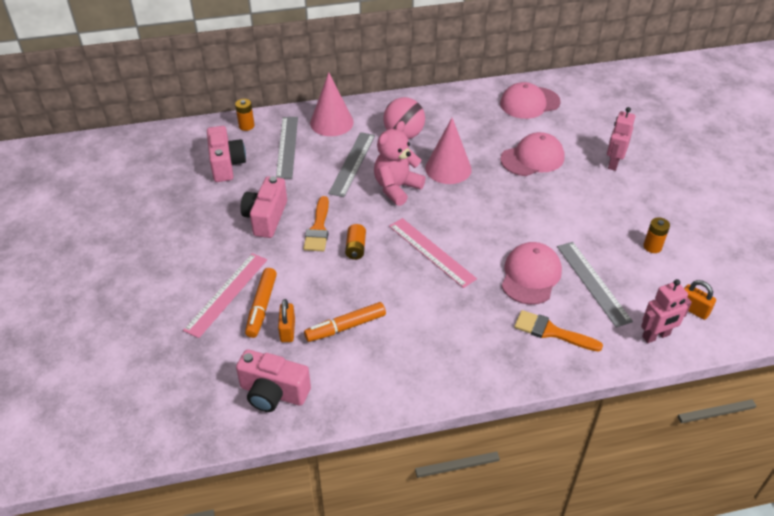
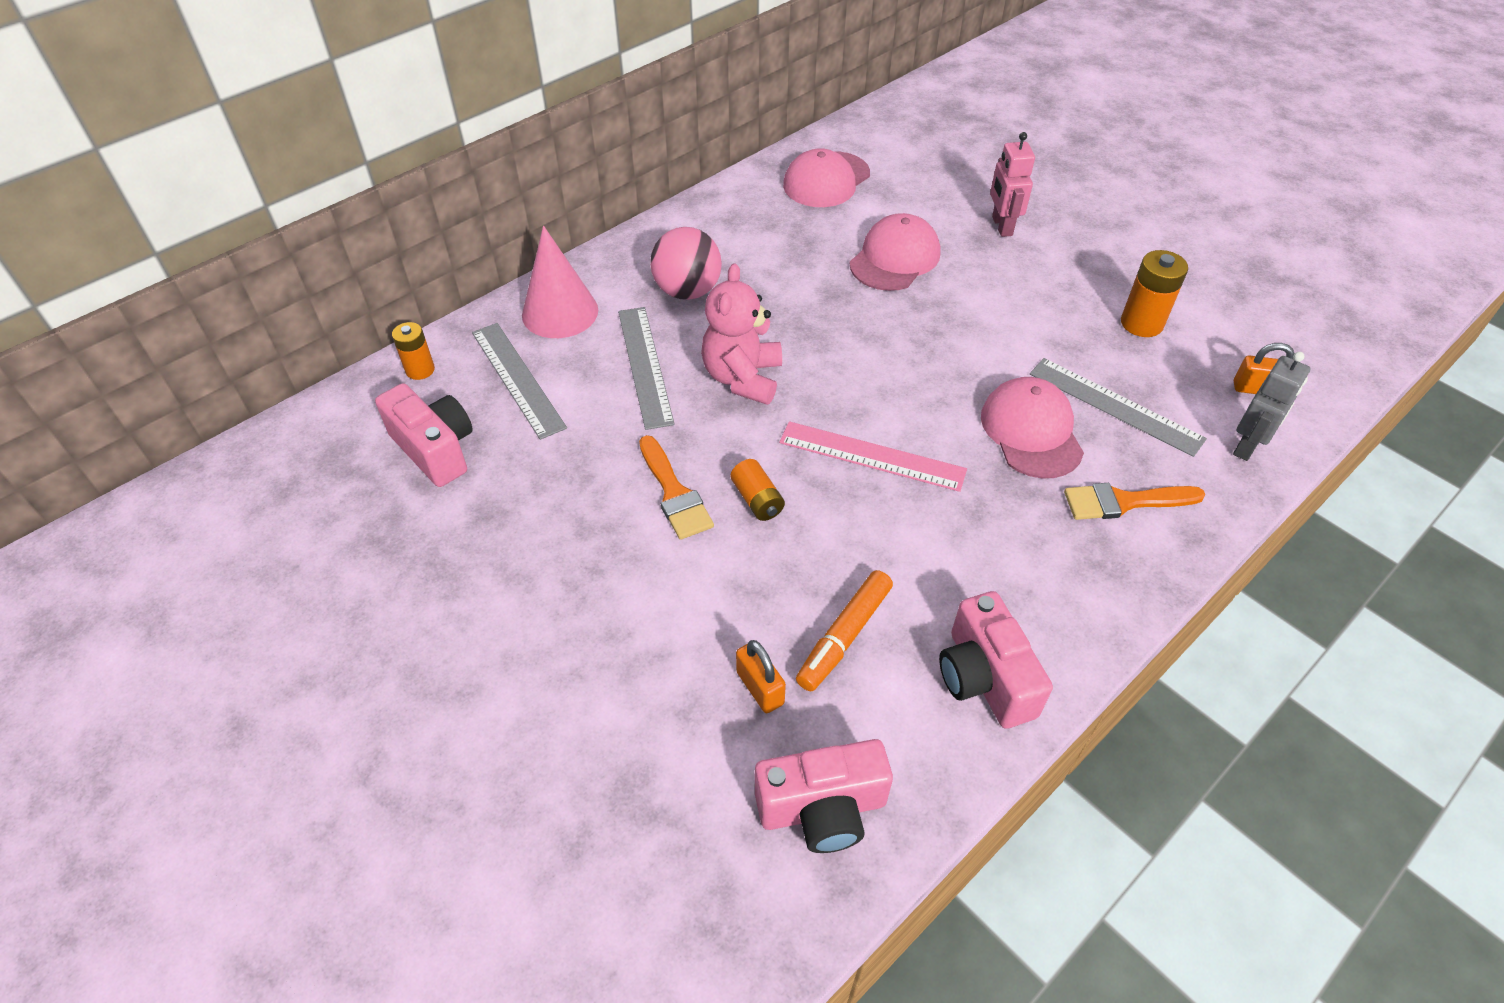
camera: 30 degrees left, 5 degrees up
pink ruler [183,253,267,338] -> none
pink camera [241,176,287,238] -> pink camera moved to [939,591,1053,729]
orange marker [245,268,277,338] -> none
pink cone [425,118,472,184] -> none
pink robot [641,279,692,343] -> grey robot [1233,352,1310,461]
orange battery [643,217,670,253] -> orange battery [1121,250,1188,337], size x1.53

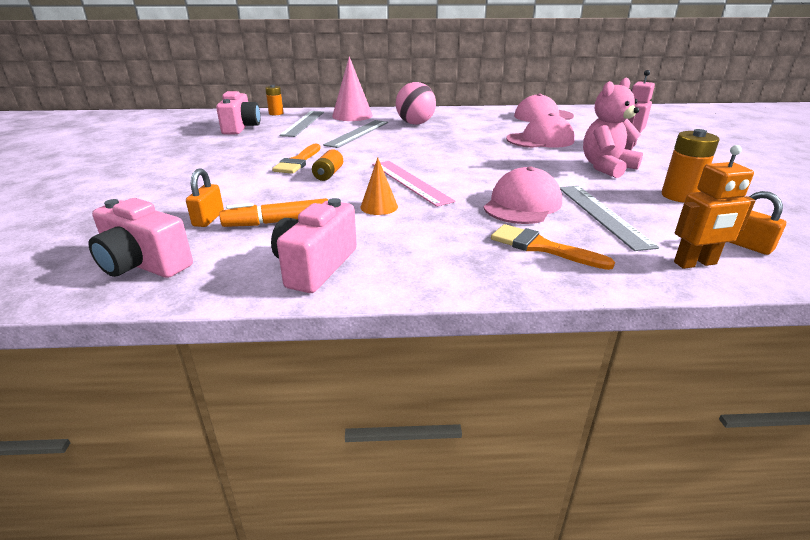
camera: 40 degrees right, 20 degrees down
pink teddy bear [701,263,782,405] -> pink teddy bear moved to [583,78,643,178]
grey robot [1233,352,1310,461] -> orange robot [674,145,755,269]
none -> orange cone [360,157,398,215]

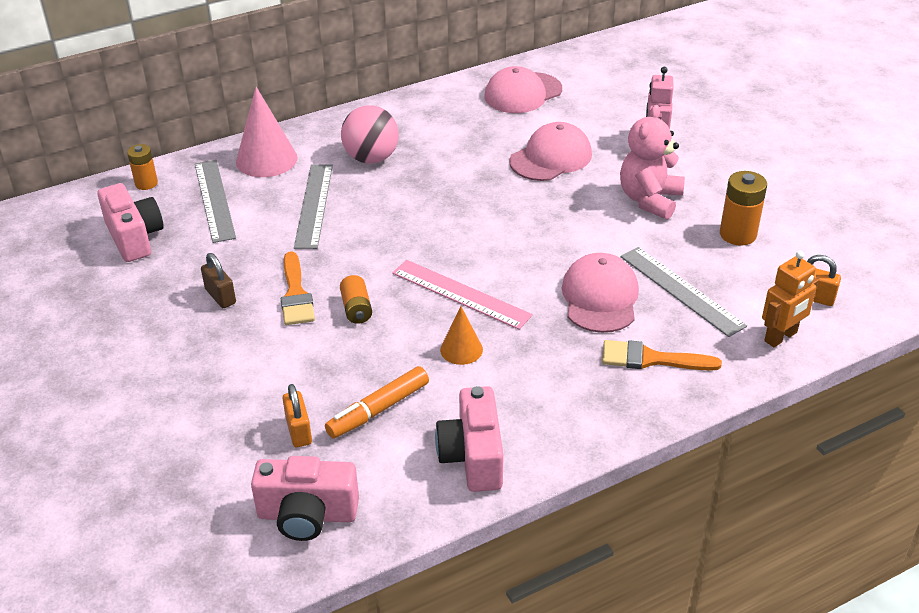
camera: 25 degrees left, 10 degrees up
none -> brown padlock [201,253,236,308]

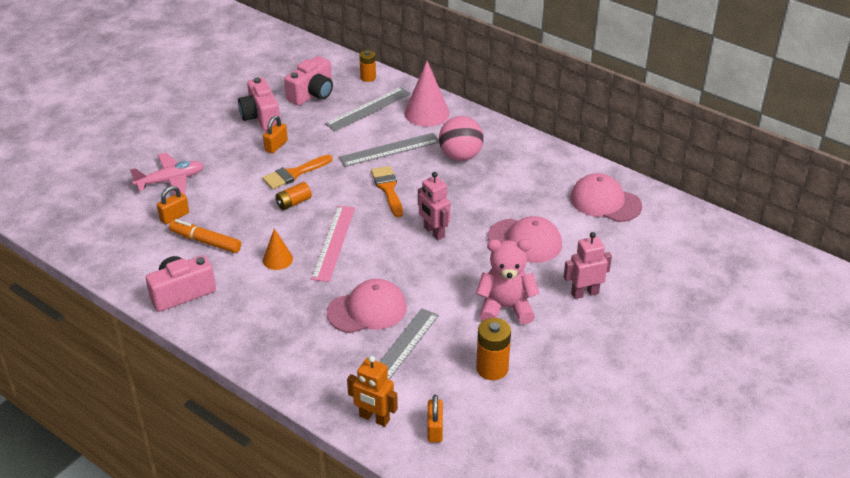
camera: 65 degrees right, 0 degrees up
brown padlock [201,253,236,308] -> orange padlock [263,116,288,153]
pink camera [251,456,359,541] -> pink camera moved to [238,77,280,131]
orange brush [602,340,722,371] -> orange brush moved to [371,166,403,217]
none -> pink plane [130,153,204,195]
none -> pink robot [418,172,450,240]

